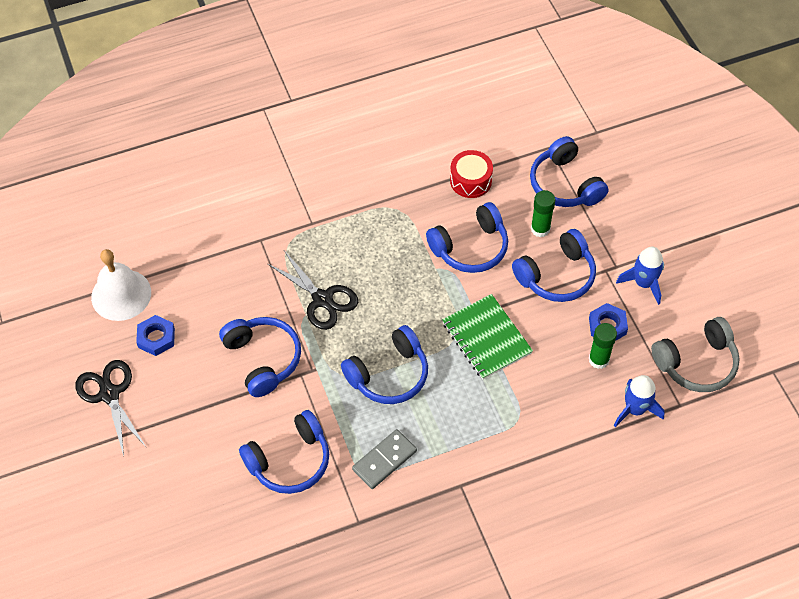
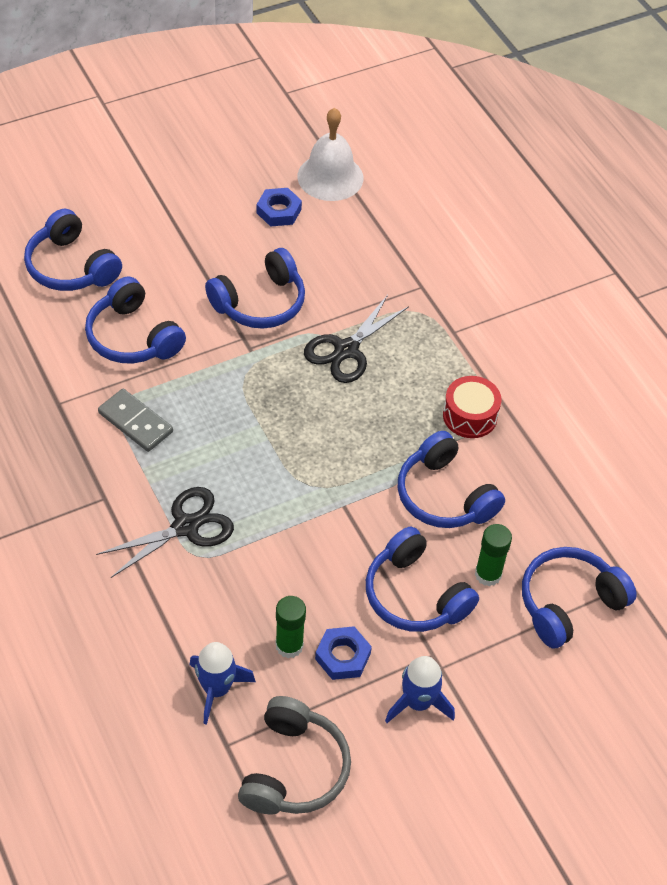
camera: 80 degrees right, 5 degrees down
black scissors [75,360,146,456] -> black scissors moved to [96,487,234,578]
blue headphones [341,325,428,404] -> blue headphones moved to [24,209,122,291]
green notebook [442,294,533,379] -> none
red drum [450,150,493,198] -> red drum moved to [443,376,501,438]
grey headphones [651,317,740,392] -> grey headphones turned 135 degrees counterclockwise [238,696,351,814]

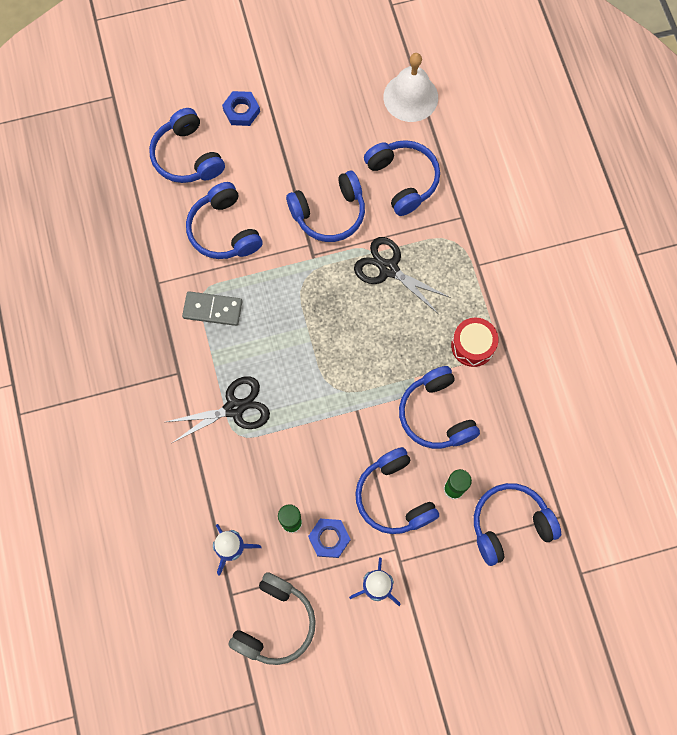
camera: 15 degrees right, 20 degrees up
grey domino [98,389,173,452] -> grey domino turned 45 degrees counterclockwise [182,291,242,326]
blue nut [257,188,302,227] -> blue nut moved to [222,91,260,126]
black scissors [304,295,409,383] -> black scissors turned 75 degrees clockwise [354,237,451,313]
none -> blue headphones [364,140,440,216]

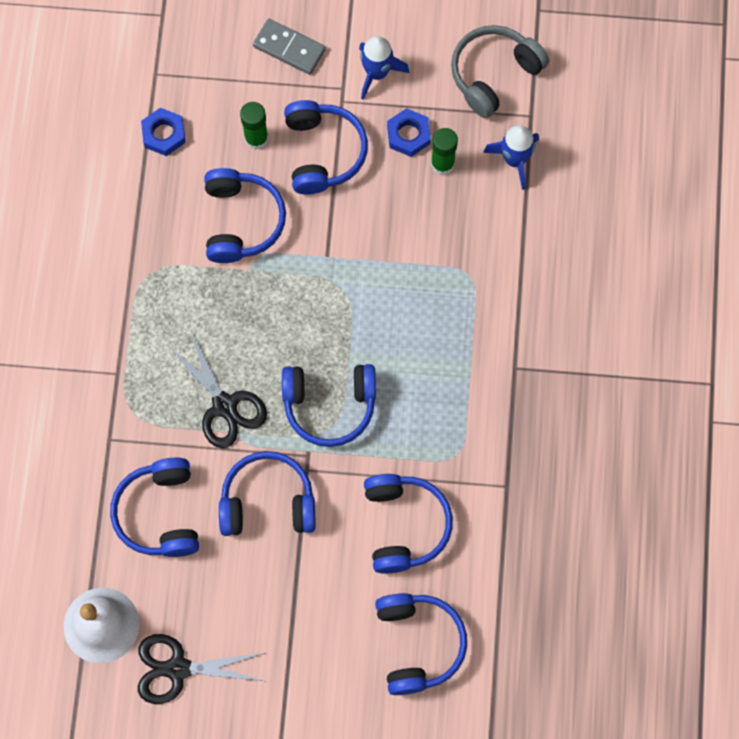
camera: 160 degrees left, 0 degrees up
black scissors [166,376,270,443] -> black scissors moved to [138,634,265,704]
grey domino [182,291,242,326] -> grey domino moved to [253,19,326,75]
blue nut [222,91,260,126] -> blue nut moved to [141,108,186,156]
red drum [451,318,498,367] -> none
blue headphones [474,483,561,566] -> blue headphones moved to [282,364,376,447]

